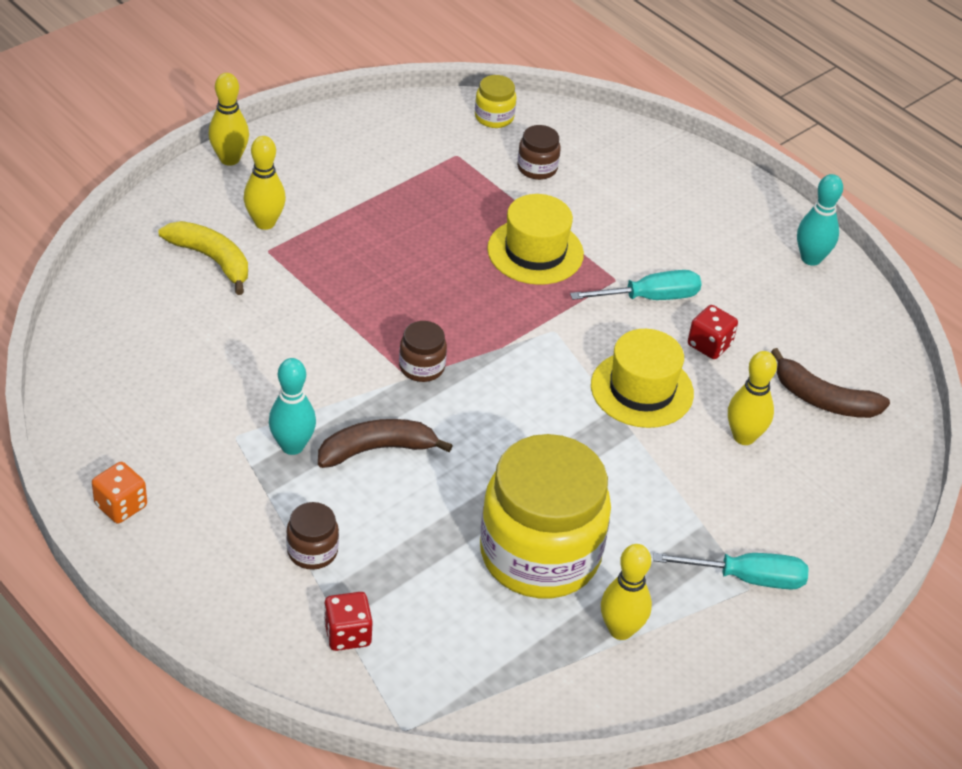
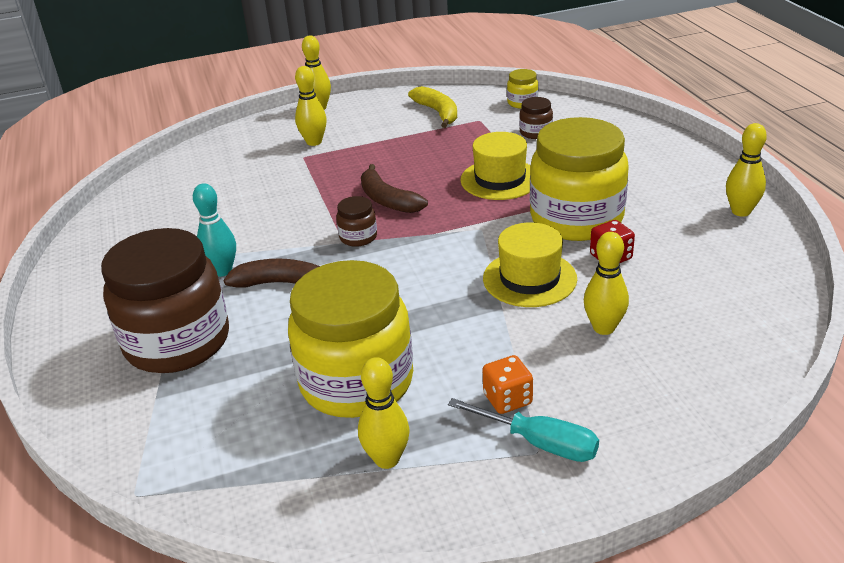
camera: 30 degrees right, 10 degrees down
orange dice [92,462,147,523] -> orange dice moved to [483,355,533,414]
yellow banana [159,221,248,295] -> yellow banana moved to [408,86,457,128]
brown jar [286,502,339,570] -> brown jar [101,228,229,373], size x2.42
red dice [324,592,373,651] -> none
turquoise screwdriver [570,270,701,300] -> yellow jar [530,117,629,241]
brown banana [771,348,890,418] -> brown banana moved to [361,164,428,213]
turquoise bowling pin [797,174,843,266] -> yellow bowling pin [726,123,767,217]

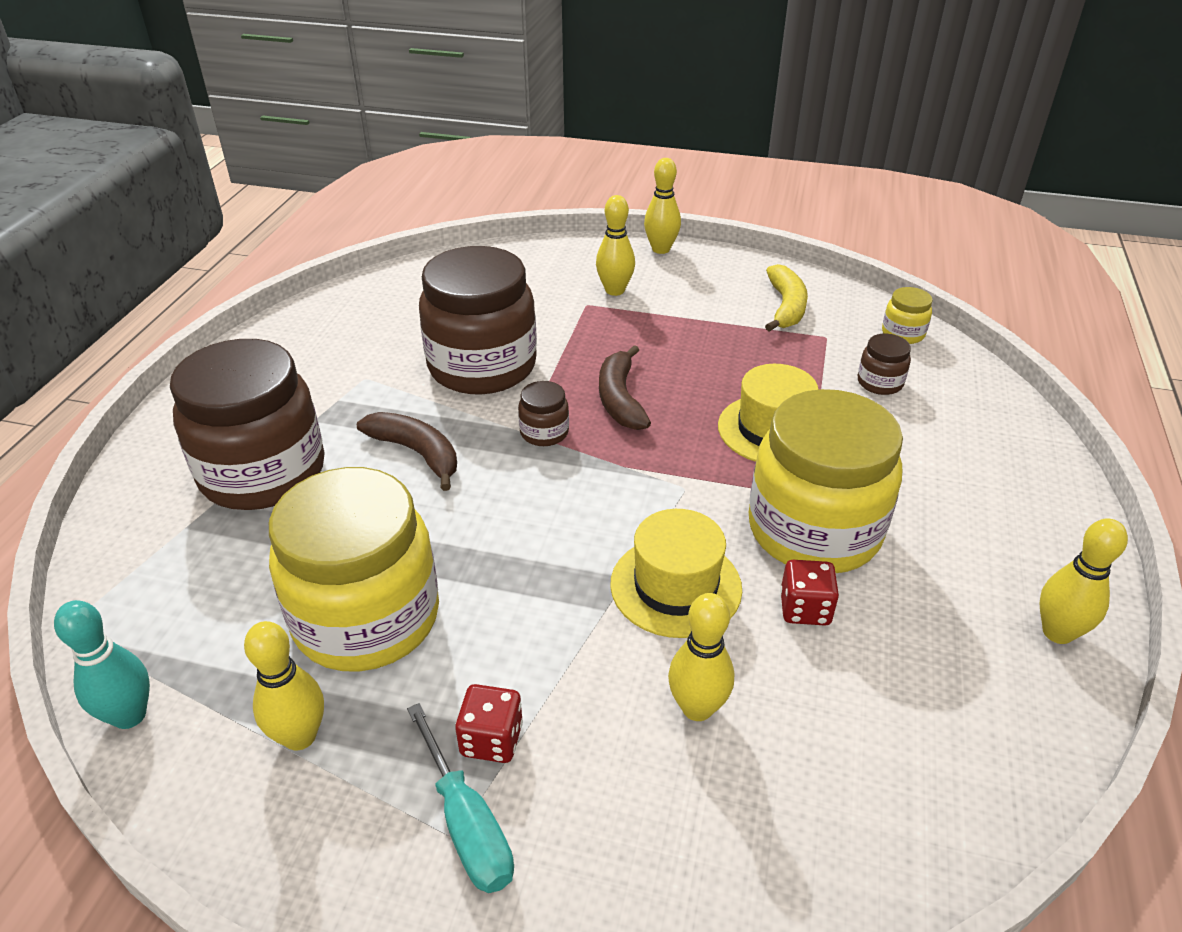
camera: 30 degrees right, 5 degrees up
turquoise bowling pin [193,183,236,277] -> turquoise bowling pin moved to [54,600,150,729]
orange dice [483,355,533,414] -> red dice [455,684,523,763]
none -> brown jar [419,246,537,395]

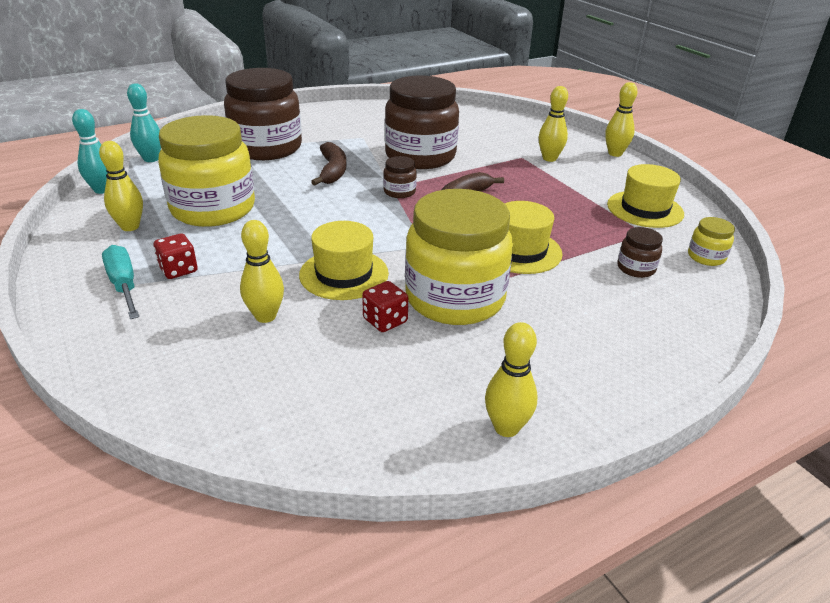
camera: 45 degrees right, 5 degrees down
turquoise screwdriver [407,703,514,893] -> turquoise screwdriver turned 135 degrees clockwise [102,245,139,319]
yellow banana [765,264,808,332] -> yellow hat [607,164,684,228]
none -> turquoise bowling pin [127,83,161,162]

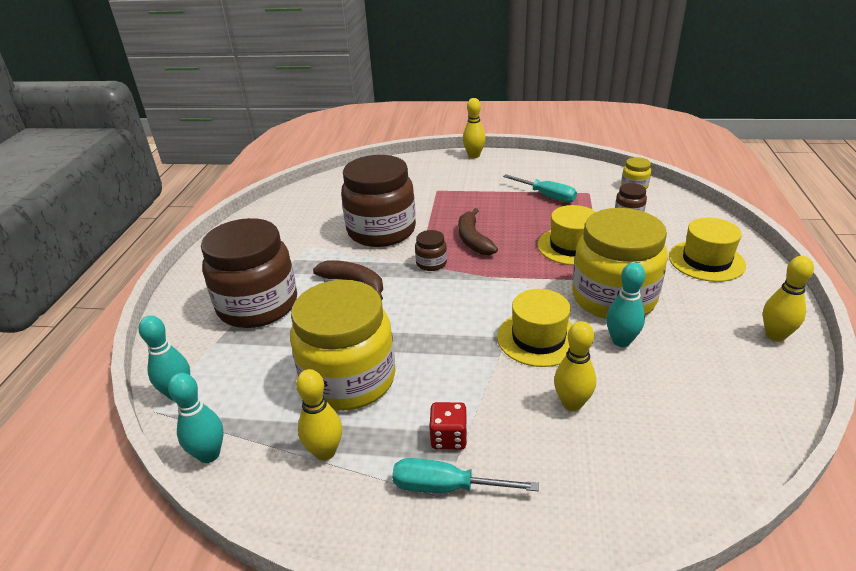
camera: 50 degrees left, 0 degrees up
red dice [362,281,408,332] -> turquoise bowling pin [606,262,645,347]
yellow bowling pin [539,86,568,162] -> none
yellow hat [607,164,684,228] -> yellow hat moved to [669,218,746,282]
none -> turquoise screwdriver [503,174,577,203]

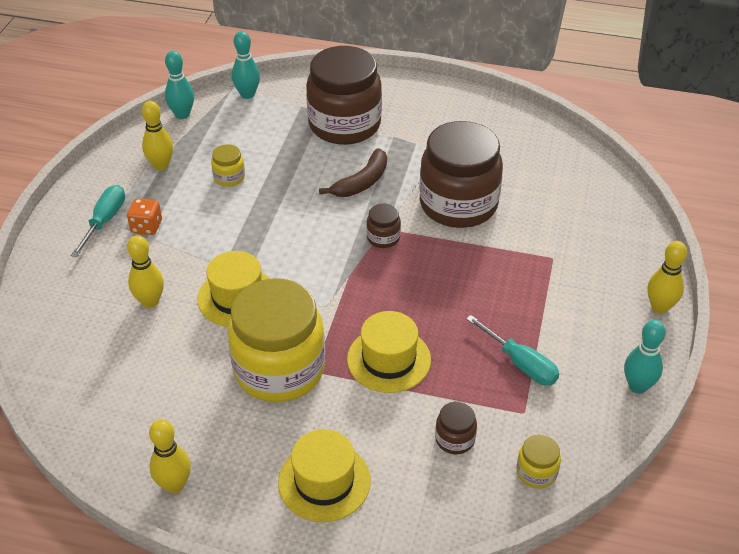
camera: 95 degrees right, 10 degrees up
yellow jar [290,280,396,411] -> yellow jar [211,144,245,187], size x0.41
red dice [429,402,467,450] -> orange dice [127,198,162,235]
brown banana [458,208,498,255] -> none
turquoise screwdriver [503,174,577,203] -> turquoise screwdriver turned 90 degrees counterclockwise [466,315,559,386]
turquoise bowling pin [606,262,645,347] -> turquoise bowling pin moved to [624,320,666,394]

